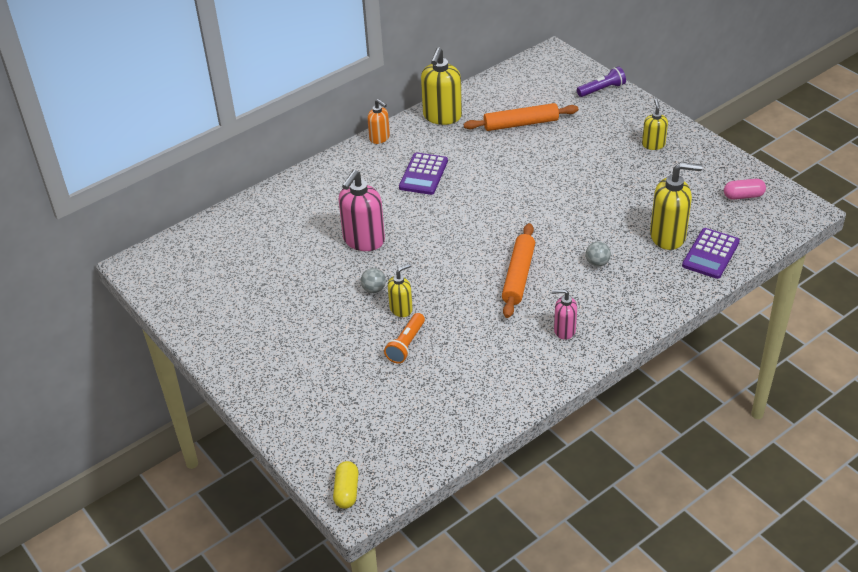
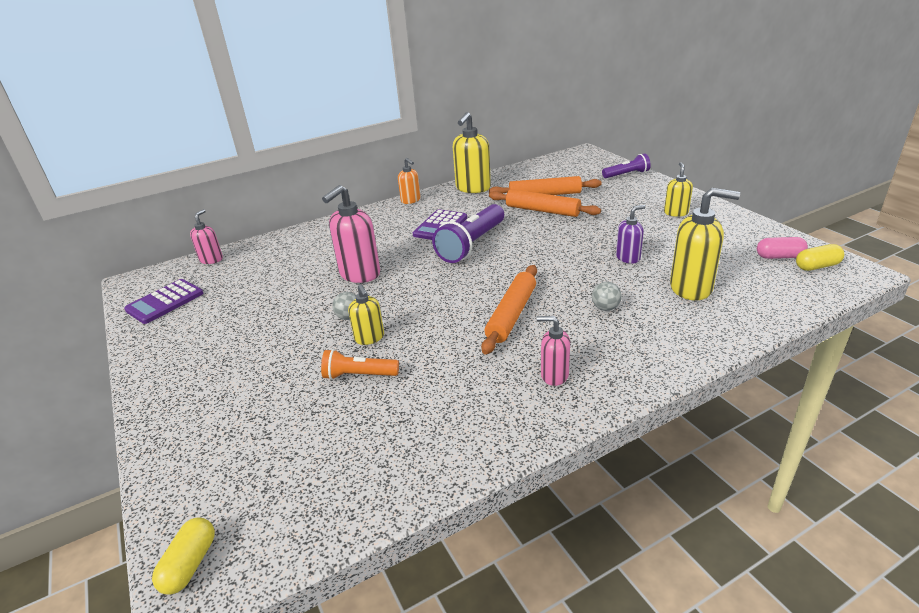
camera: 10 degrees right, 10 degrees down
orange flashlight [384,313,425,363] -> orange flashlight turned 60 degrees clockwise [321,349,399,380]
yellow soap dispenser [388,264,413,317] -> yellow soap dispenser turned 90 degrees clockwise [348,284,384,345]
purple calculator [682,228,740,279] -> purple calculator moved to [124,279,203,324]
none -> pink soap dispenser [190,209,223,264]
none -> purple flashlight [432,204,504,263]
none -> orange rolling pin [489,189,601,217]
none -> purple soap dispenser [616,205,646,264]
none -> yellow capsule [796,244,844,271]

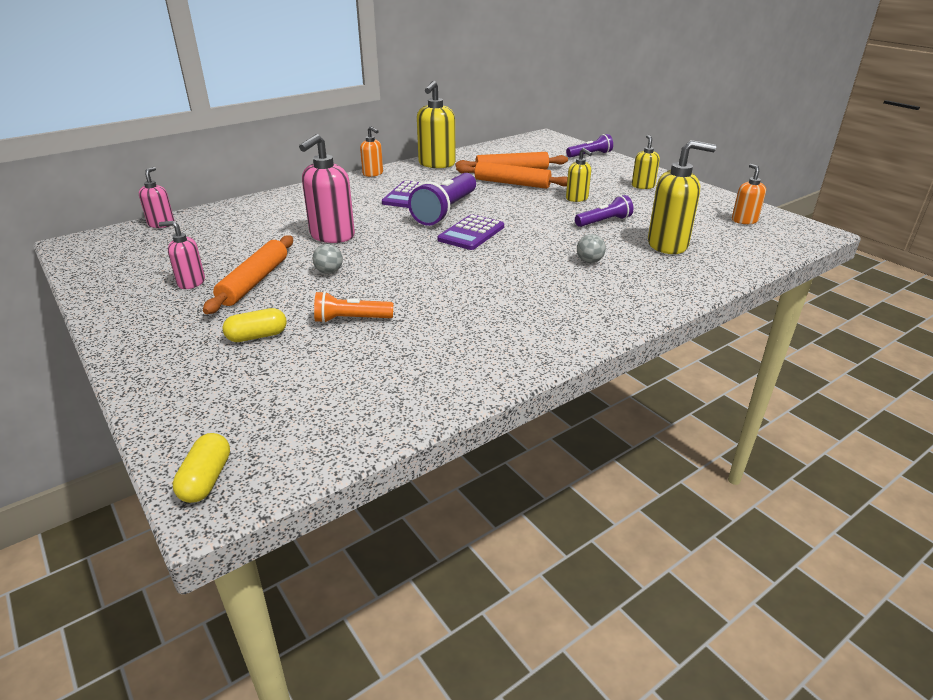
camera: 10 degrees left, 0 degrees up
purple calculator [124,279,203,324] -> purple calculator moved to [438,214,504,250]
yellow soap dispenser [348,284,384,345] -> yellow soap dispenser moved to [566,148,592,202]
orange rolling pin [481,265,537,355] -> orange rolling pin moved to [203,235,293,314]
pink soap dispenser [536,316,570,386] -> pink soap dispenser moved to [159,221,205,289]
purple soap dispenser [616,205,646,264] -> purple flashlight [575,195,633,227]
pink capsule [757,237,808,259] -> orange soap dispenser [732,164,766,224]
yellow capsule [796,244,844,271] -> yellow capsule moved to [222,308,287,342]

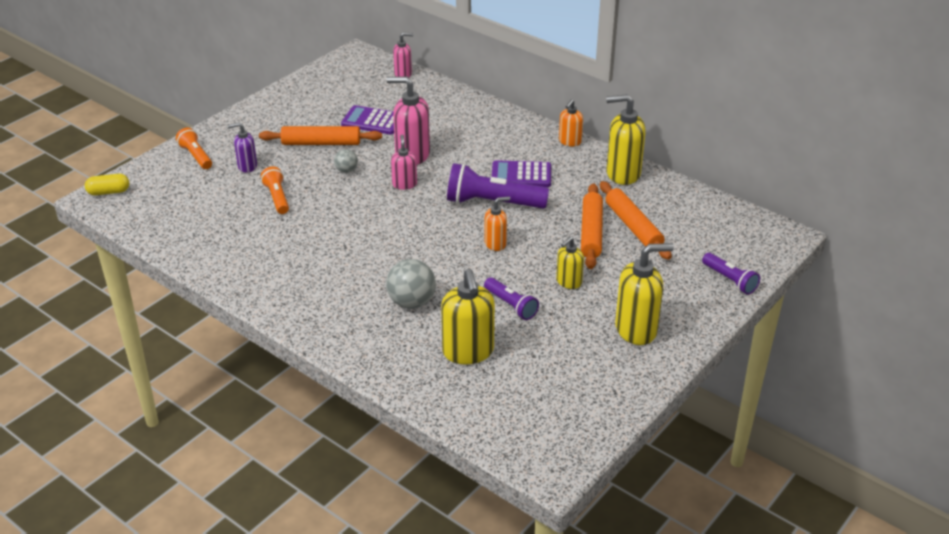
camera: 75 degrees right, 5 degrees up
pink soap dispenser [159,221,205,289] -> pink soap dispenser moved to [391,135,417,190]
yellow capsule [222,308,287,342] -> purple soap dispenser [228,122,257,173]
purple calculator [438,214,504,250] -> purple calculator moved to [341,105,394,135]
grey ball [577,234,606,263] -> grey ball [386,259,436,309], size x1.80
yellow soap dispenser [632,135,660,189] -> yellow soap dispenser [615,243,674,345], size x1.75
orange soap dispenser [732,164,766,224] -> orange soap dispenser moved to [484,197,510,251]
none -> orange flashlight [176,128,212,169]

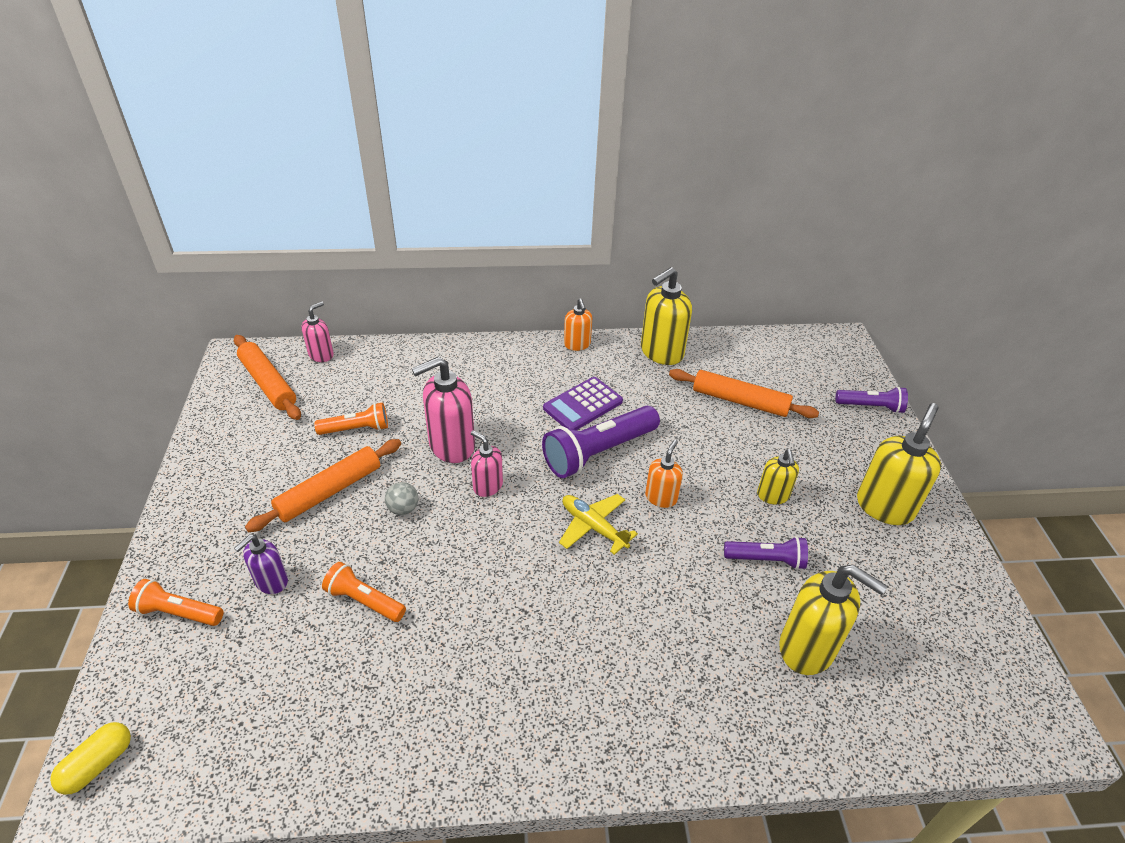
camera: 45 degrees left, 5 degrees up
purple calculator [341,105,394,135] -> orange flashlight [314,402,388,435]
grey ball [386,259,436,309] -> none
orange rolling pin [581,183,603,269] -> orange rolling pin moved to [234,335,301,420]
none -> yellow plane [559,494,638,555]

